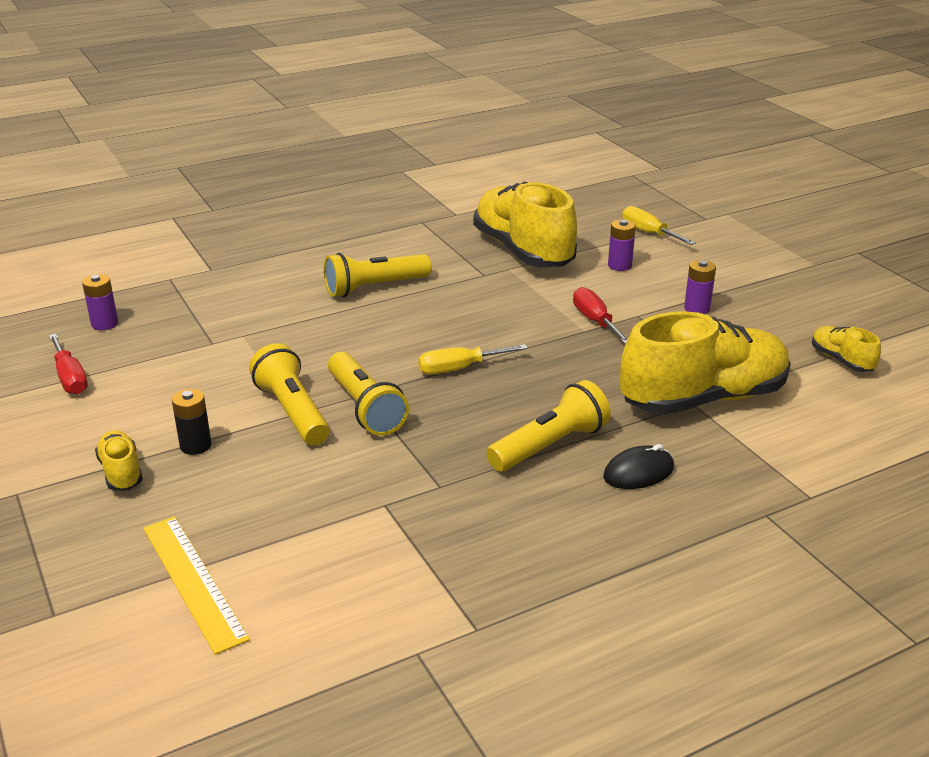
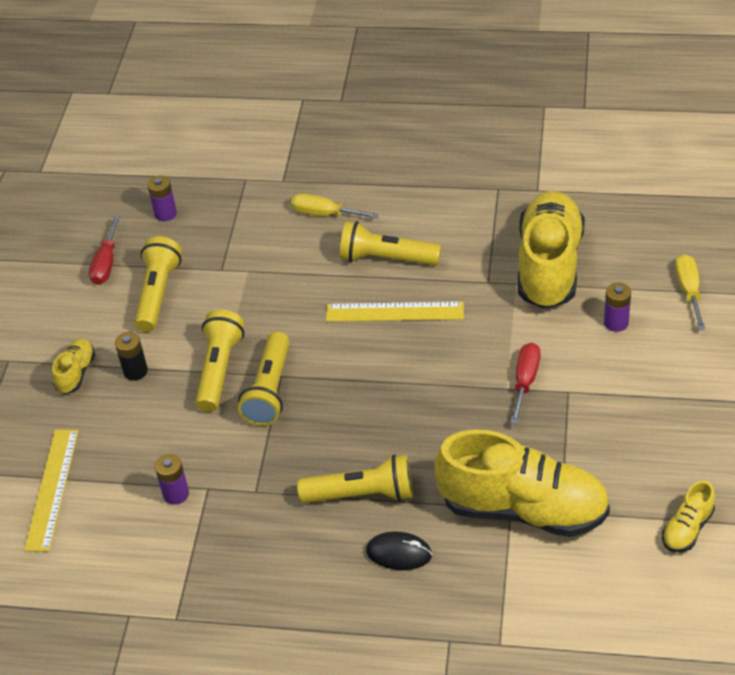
camera: 40 degrees right, 15 degrees up
yellow screwdriver [418,344,528,374] -> yellow screwdriver moved to [291,193,380,218]
purple battery [684,260,716,314] -> purple battery moved to [155,454,189,505]
yellow shoe [812,326,881,372] -> yellow shoe turned 150 degrees counterclockwise [662,481,715,552]
none -> yellow flashlight [134,236,182,332]
none -> yellow ruler [326,302,464,322]

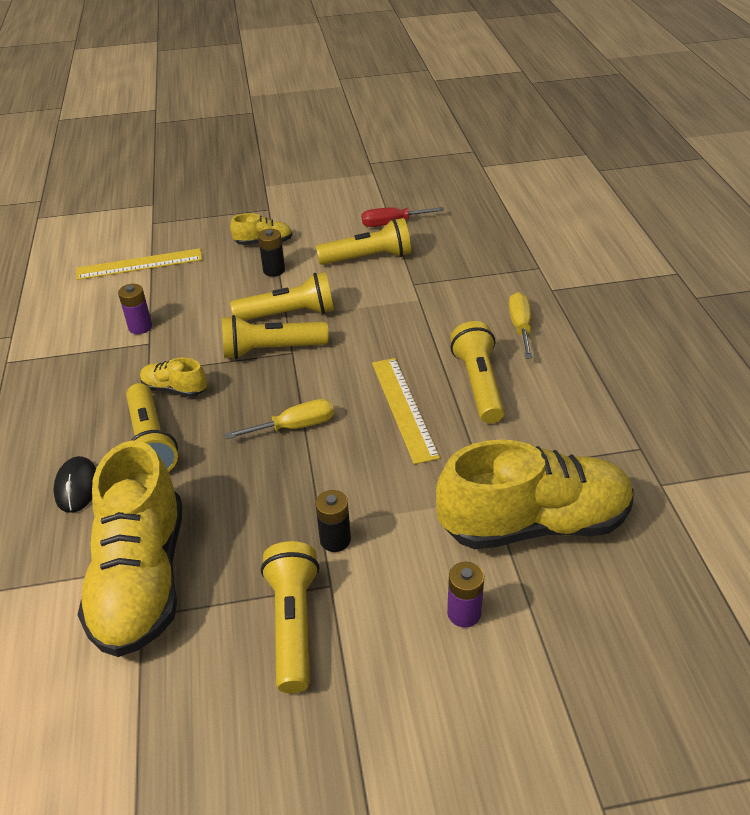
camera: 70 degrees right, 5 degrees down
purple battery [147,175,177,221] -> none
red screwdriver [510,343,541,425] -> black battery [315,490,351,552]
yellow shoe [662,481,715,552] -> yellow shoe moved to [140,358,207,397]
yellow screwdriver [675,254,705,330] -> yellow screwdriver moved to [225,399,334,439]
none -> yellow flashlight [261,541,319,693]

